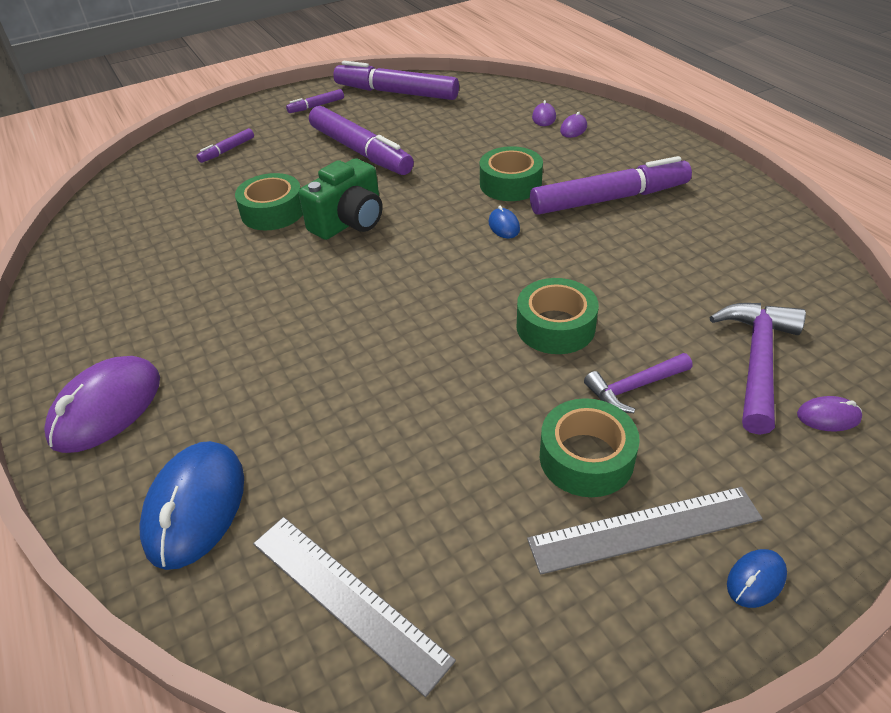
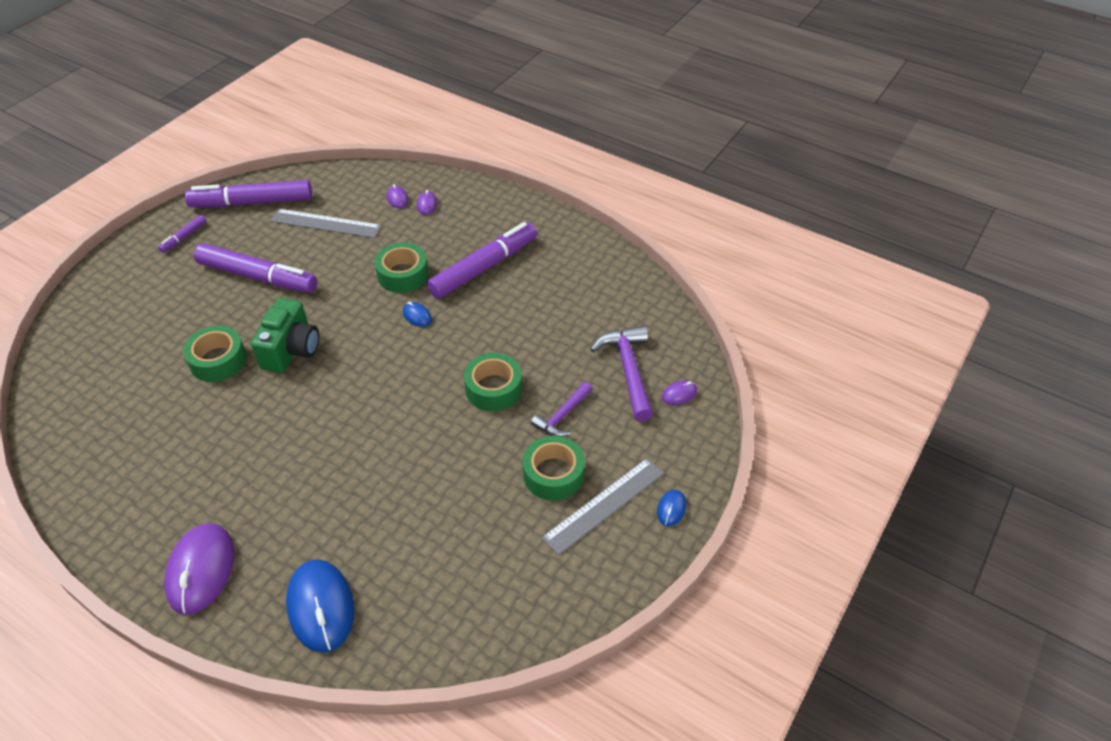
camera: 30 degrees left, 5 degrees up
purple marker [197,128,254,163] -> none
grey ruler [253,517,456,697] -> grey ruler moved to [271,209,382,238]

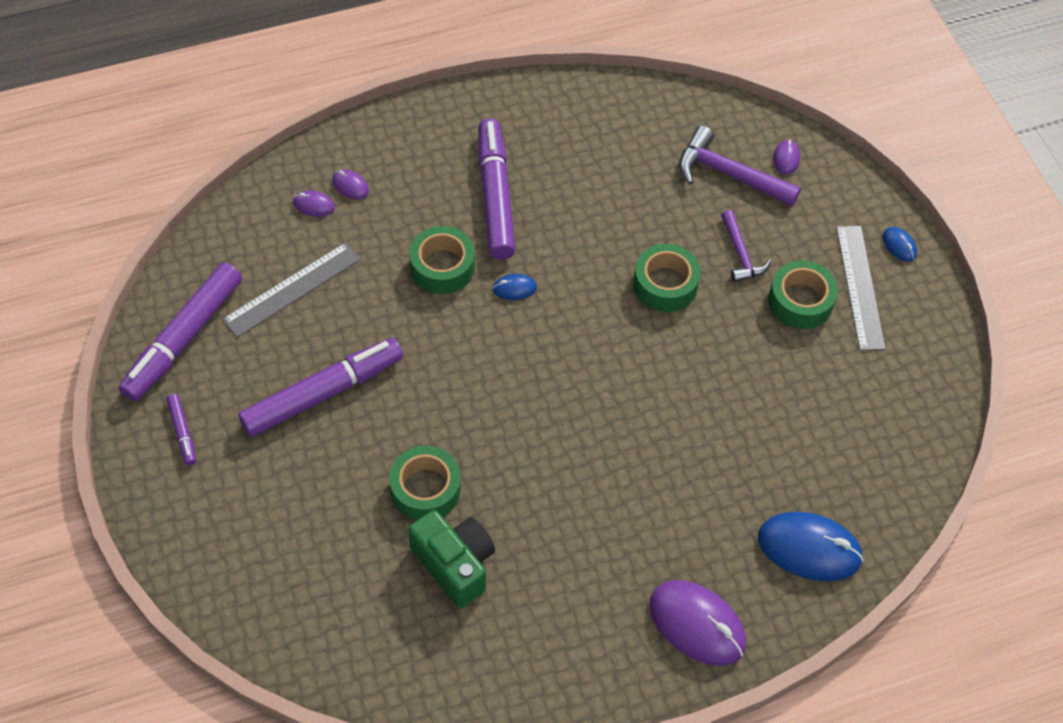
camera: 55 degrees left, 10 degrees up
green camera [251,298,319,373] -> green camera moved to [409,510,495,608]

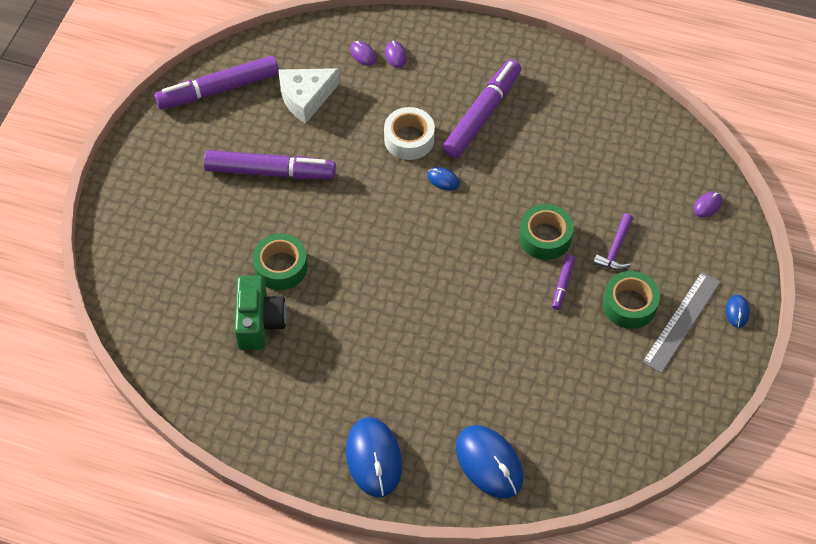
camera: 40 degrees right, 0 degrees up
purple marker [166,394,196,466] -> purple marker moved to [552,255,575,310]
grey ruler [222,242,360,337] -> white cheese [279,68,340,124]
green tape [409,226,475,294] -> white tape [384,107,435,160]
purple mouse [649,580,746,666] -> blue mouse [346,417,402,497]
purple hammer [679,126,801,206] -> none

